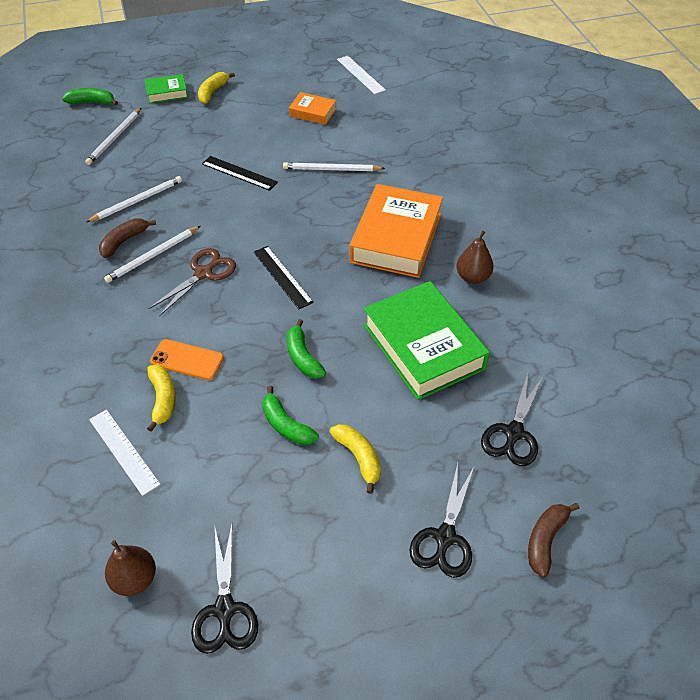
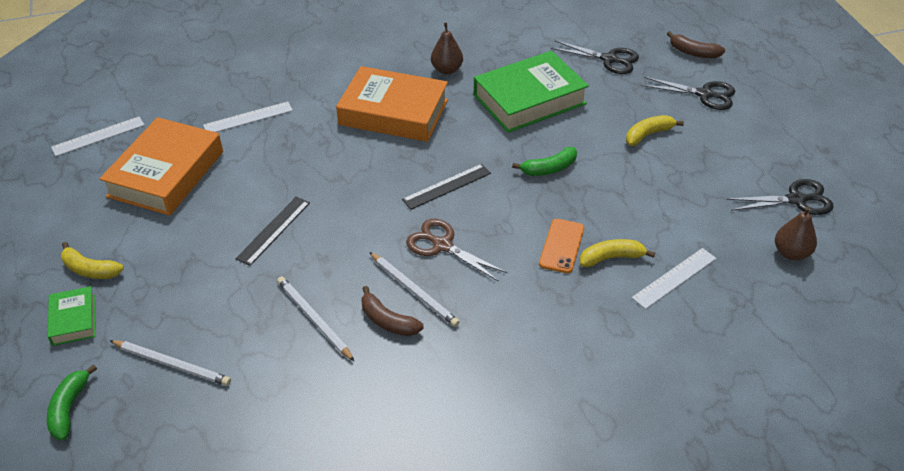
camera: 90 degrees left, 5 degrees down
green banana [262,386,319,445] -> none
white pencil [283,162,385,171] -> none
orange book [289,92,337,125] -> orange book [99,117,223,216], size x2.05
none -> white ruler [203,102,293,132]

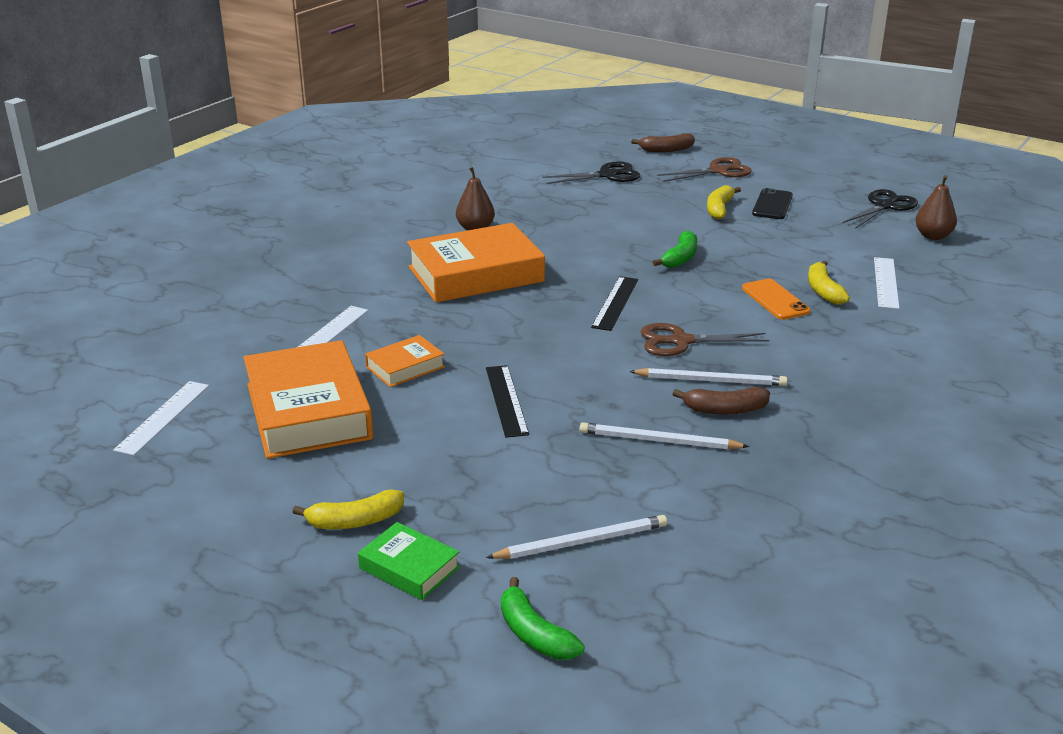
camera: 40 degrees left, 15 degrees down
green book [474,51,589,133] -> none
yellow banana [580,239,655,267] -> yellow banana turned 45 degrees counterclockwise [808,261,850,305]
black scissors [642,77,735,110] -> brown scissors [657,157,752,182]
none -> orange book [365,335,445,387]
none -> black phone [752,188,793,219]

